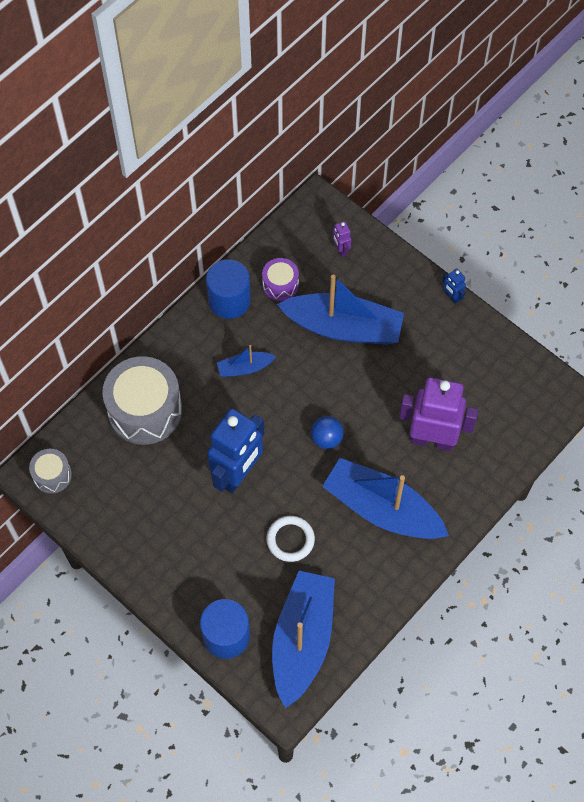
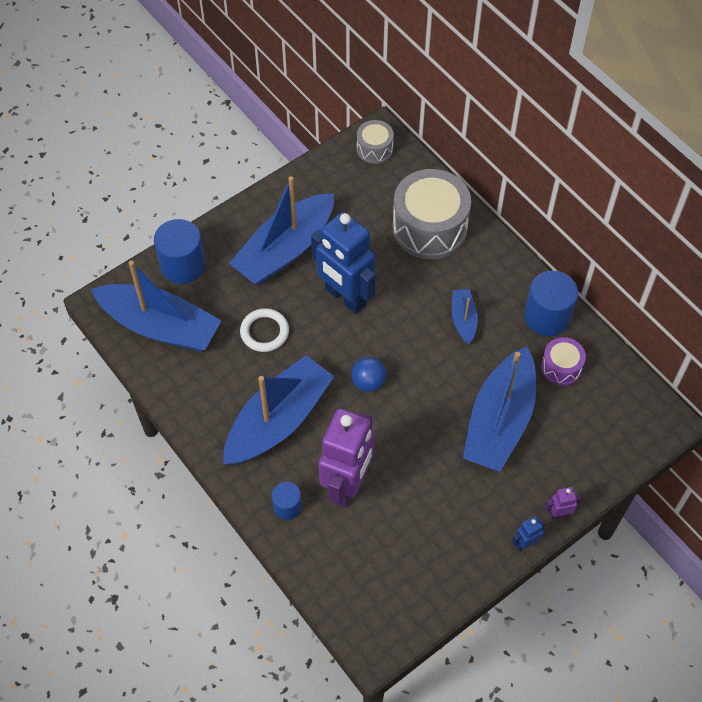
camera: 100 degrees right, 5 degrees down
purple robot [333,221,351,257] -> purple robot moved to [545,487,581,519]
none -> blue boat [229,176,334,285]
none -> blue cylinder [272,482,302,520]

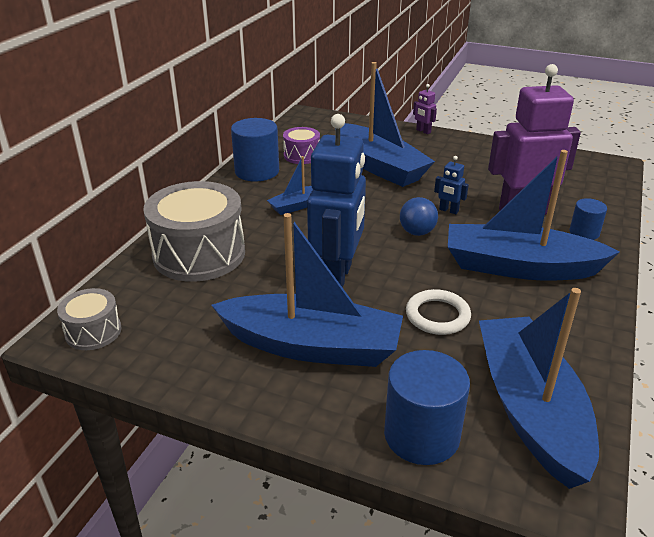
camera: 120 degrees left, 25 degrees down
blue boat [463,346,536,472] -> blue boat turned 60 degrees clockwise [340,62,435,187]
blue robot [512,516,545,551] -> blue robot moved to [434,156,469,214]

